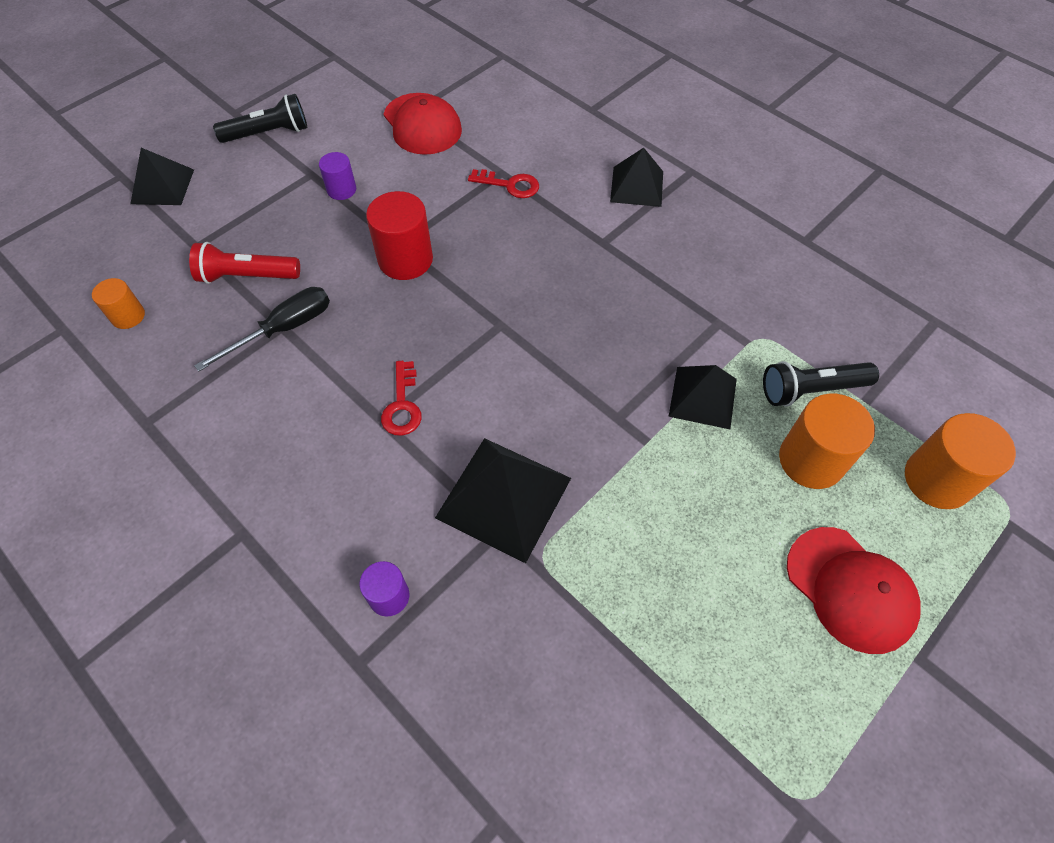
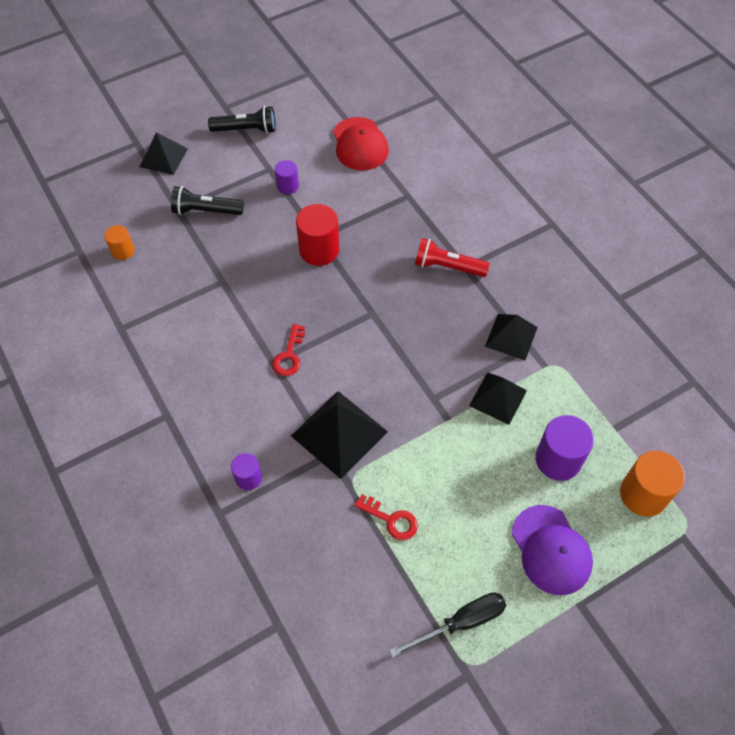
camera: 15 degrees right, 0 degrees up
red flashlight [189,242,300,284] -> red flashlight moved to [415,238,490,277]
black screwdriver [194,287,330,372] -> black screwdriver moved to [389,592,506,657]
red key [468,169,539,198] -> red key moved to [354,494,418,540]
black pyramid [610,148,663,207] -> black pyramid moved to [485,314,538,360]
black flashlight [763,361,879,407] -> black flashlight moved to [171,186,244,215]
orange cylinder [779,393,875,489] -> purple cylinder [535,415,594,481]
red cap [787,527,920,654] -> purple cap [512,505,593,595]

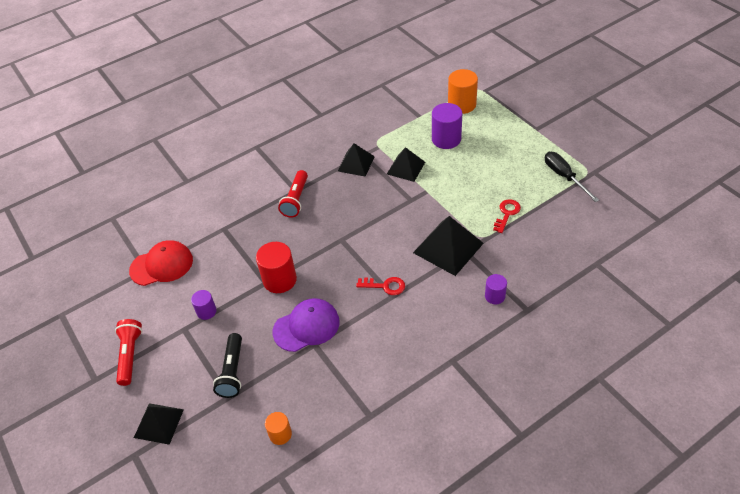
camera: 90 degrees left, 10 degrees down
black flashlight [208,106,276,134] -> red flashlight [115,319,142,386]
purple cap [512,505,593,595] -> purple cap moved to [273,298,340,352]

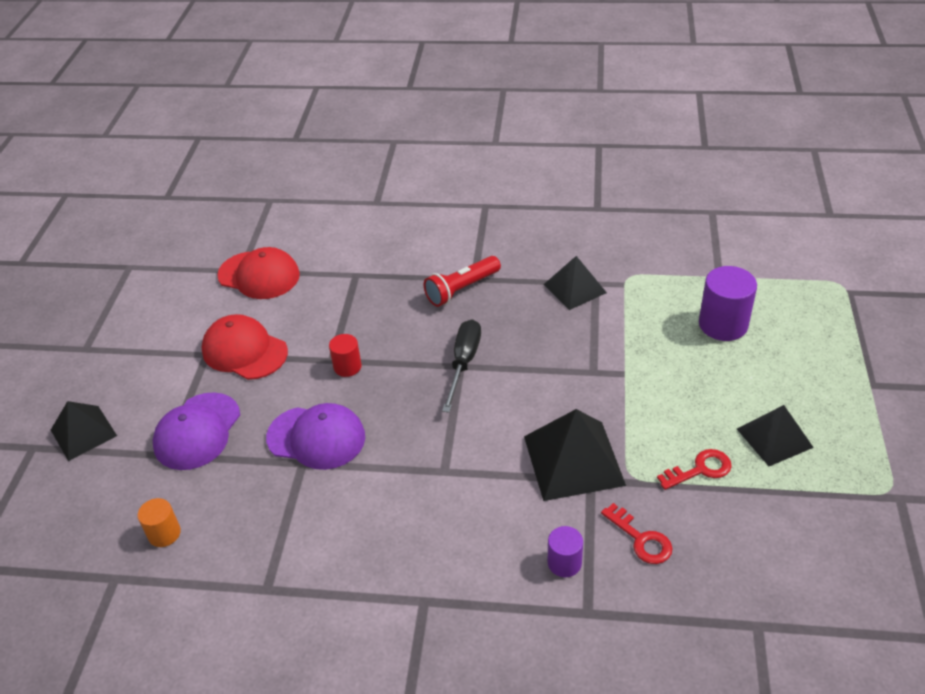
camera: 40 degrees right, 5 degrees down
red flashlight [115,319,142,386] -> none
purple cylinder [191,290,217,320] -> red cap [202,314,288,380]
black flashlight [213,333,242,398] -> purple cap [153,392,240,470]
red cylinder [256,242,297,293] -> red cylinder [329,334,362,377], size x0.57
red key [356,277,405,295] -> red key moved to [601,503,673,564]
black pyramid [387,147,425,182] -> black pyramid moved to [737,405,814,466]
orange cylinder [448,69,478,114] -> none
black screwdriver [545,152,599,202] -> black screwdriver moved to [442,319,481,412]

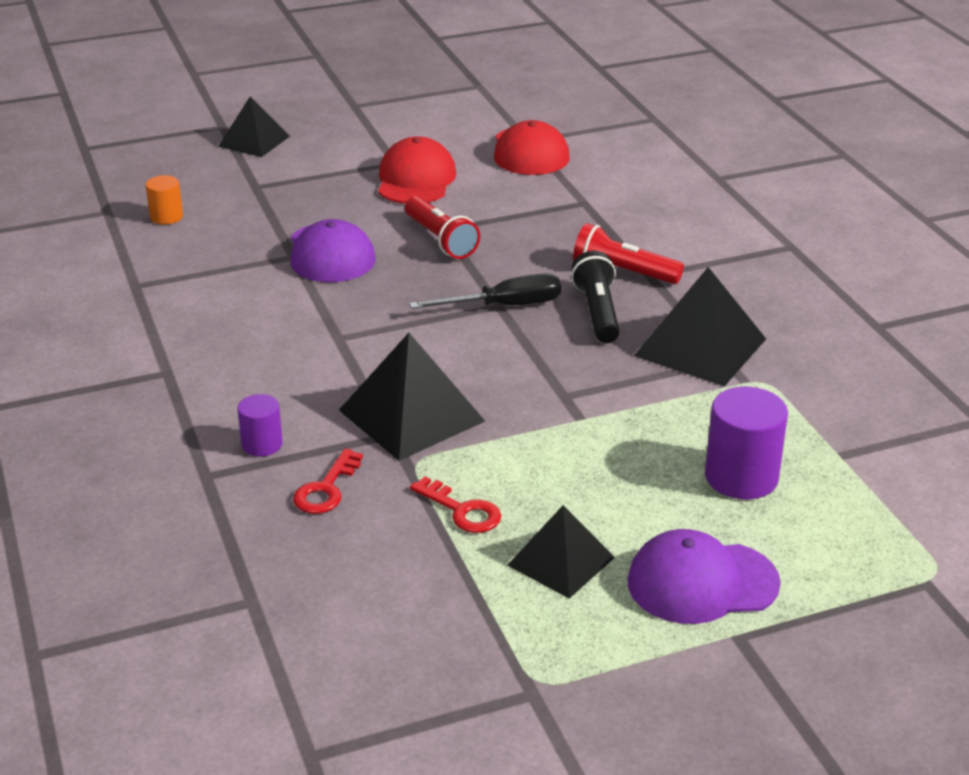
camera: 60 degrees right, 10 degrees down
purple cap [153,392,240,470] -> purple cap moved to [627,529,781,624]
red cylinder [329,334,362,377] -> red flashlight [405,196,480,259]
black pyramid [543,256,607,310] -> black pyramid [634,267,766,387], size x1.54
none -> black flashlight [571,251,620,343]

